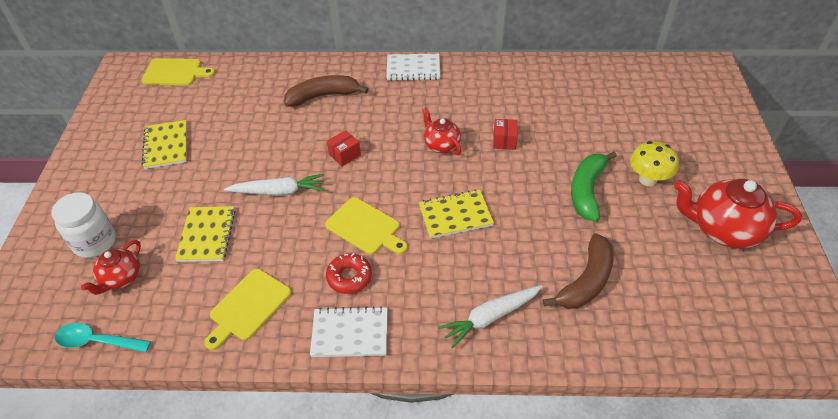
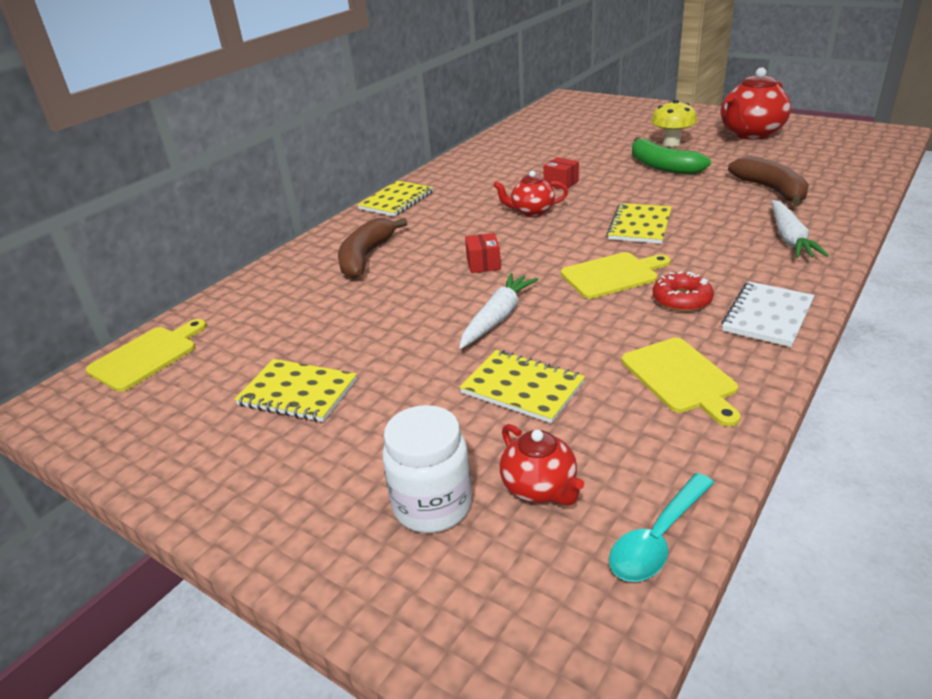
camera: 55 degrees left, 15 degrees down
white notebook [387,54,440,81] -> yellow notebook [357,181,433,217]

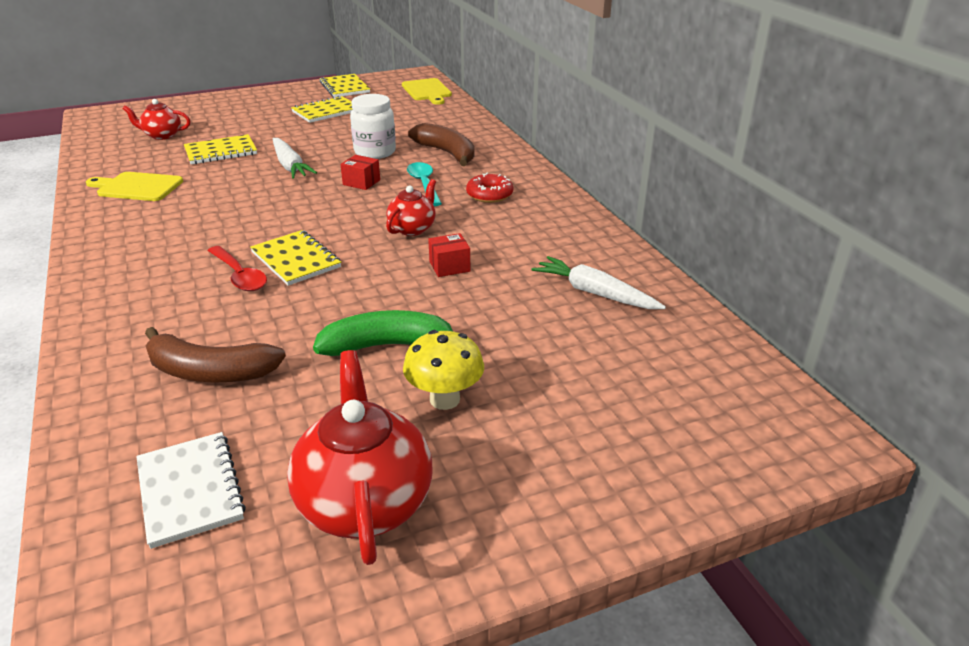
camera: 120 degrees right, 0 degrees up
yellow notebook [357,181,433,217] -> yellow notebook moved to [320,74,370,97]
white jar [382,405,472,533] -> white jar moved to [350,94,396,159]
yellow cutting board [561,252,670,299] -> none
turquoise spoon [609,473,714,582] -> turquoise spoon moved to [407,162,442,206]
red donut [653,271,714,312] -> red donut moved to [466,173,513,203]
white notebook [721,281,815,347] -> white notebook moved to [136,432,246,549]
white carrot [772,200,829,258] -> white carrot moved to [531,256,666,309]
none -> red spoon [208,246,267,291]

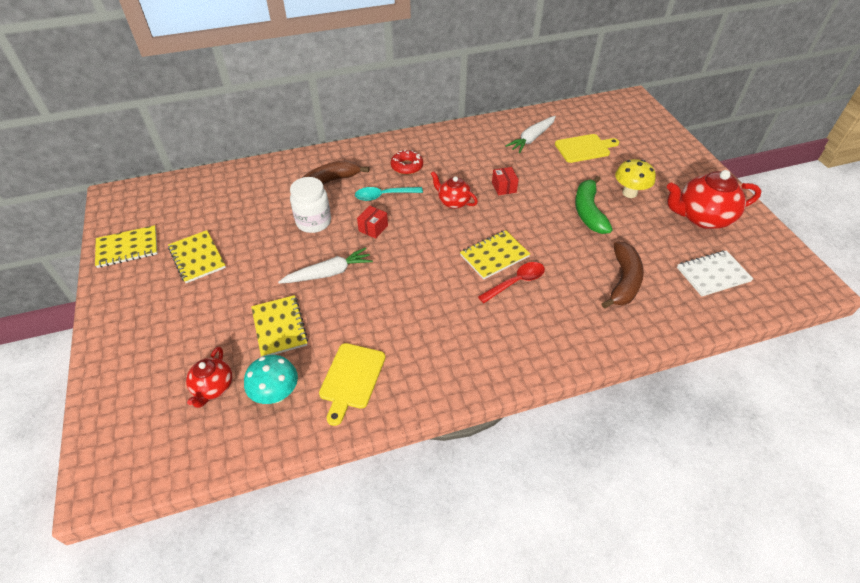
camera: 85 degrees left, 15 degrees up
yellow cutting board [402,78,452,105] -> yellow cutting board moved to [555,134,619,163]
none -> turquoise mushroom [244,355,298,404]

